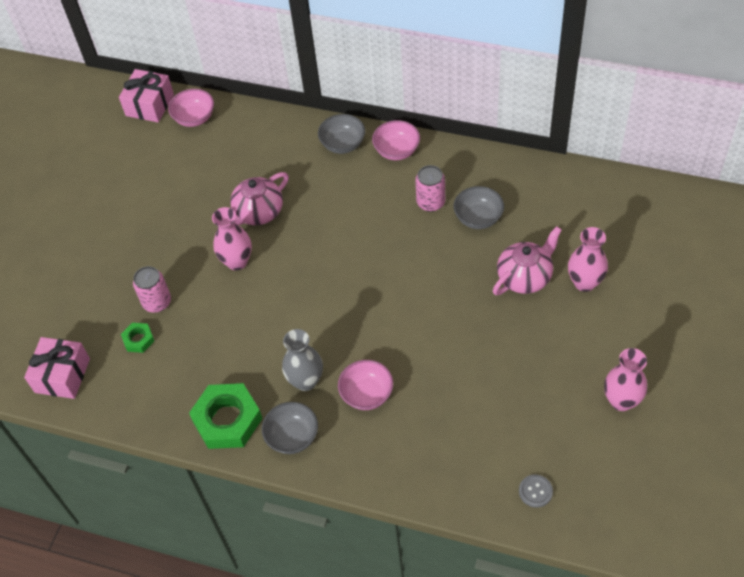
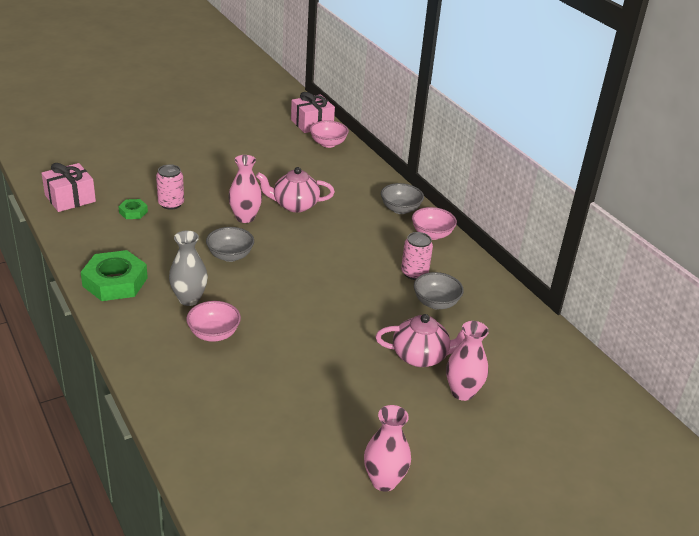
camera: 35 degrees right, 20 degrees down
grey bowl [262,402,318,454] -> grey bowl moved to [206,227,254,262]
grey button [519,475,553,508] -> none

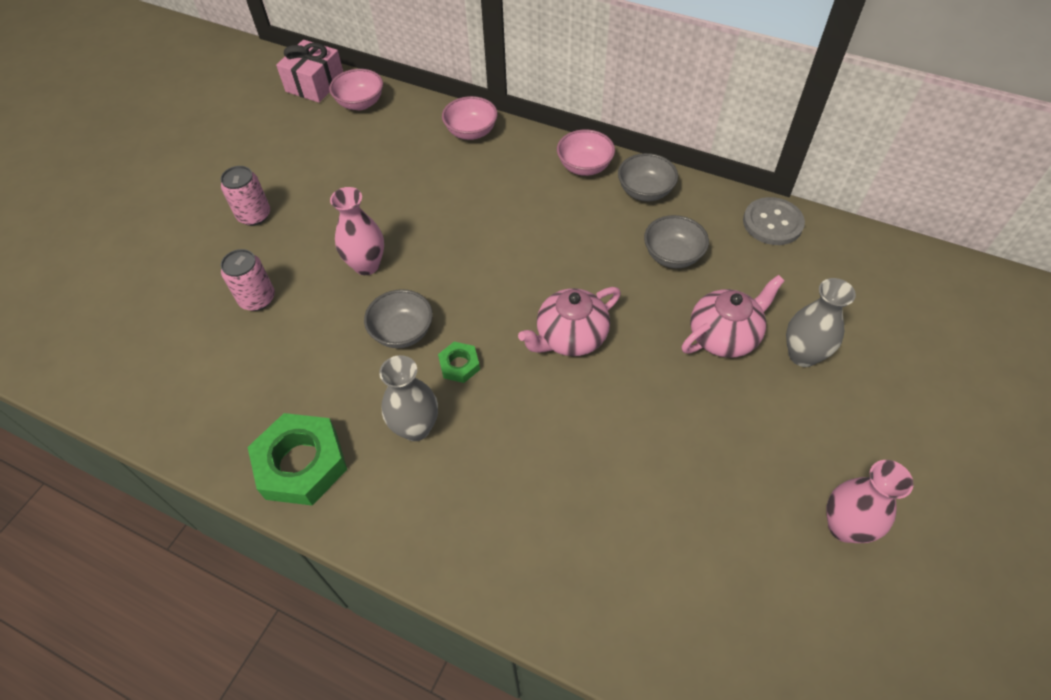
camera: 30 degrees left, 20 degrees up
pink gift [42,163,96,212] -> none
green nut [118,199,148,219] -> green nut moved to [438,342,480,383]
pink bowl [186,301,241,342] -> pink bowl moved to [442,96,498,140]
pink teapot [256,167,335,212] -> pink teapot moved to [518,287,621,356]
grey bowl [381,183,424,214] -> grey bowl moved to [618,153,678,201]
pink can [401,232,433,280] -> pink can moved to [221,166,270,226]
pink vase [446,321,489,401] -> grey vase [786,278,856,367]
none -> grey button [743,197,805,245]

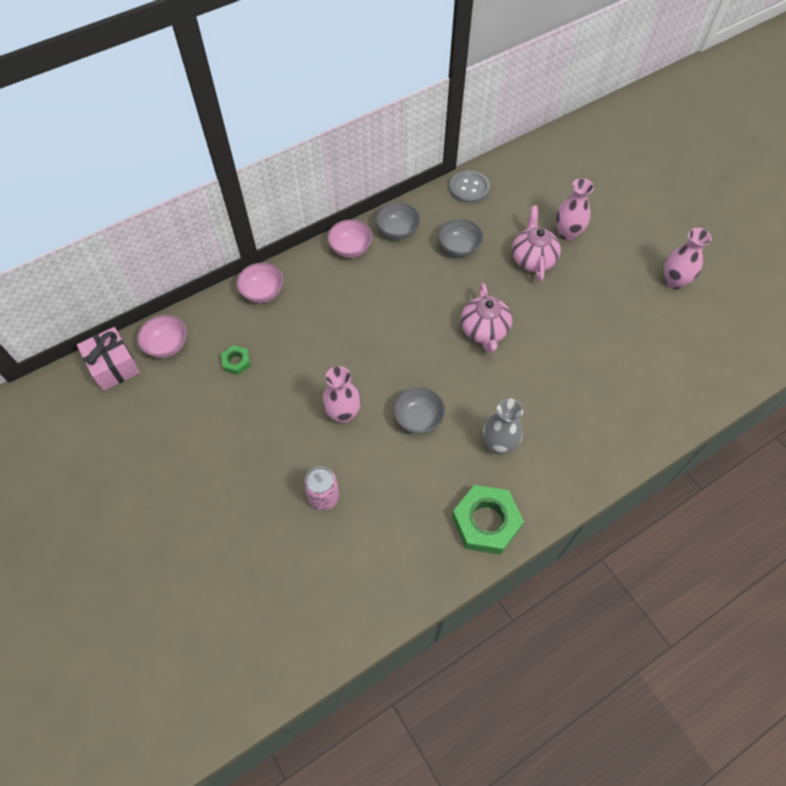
camera: 60 degrees left, 5 degrees up
pink can [221,166,270,226] -> none
green nut [438,342,480,383] -> green nut moved to [221,345,251,375]
grey vase [786,278,856,367] -> pink vase [556,178,594,241]

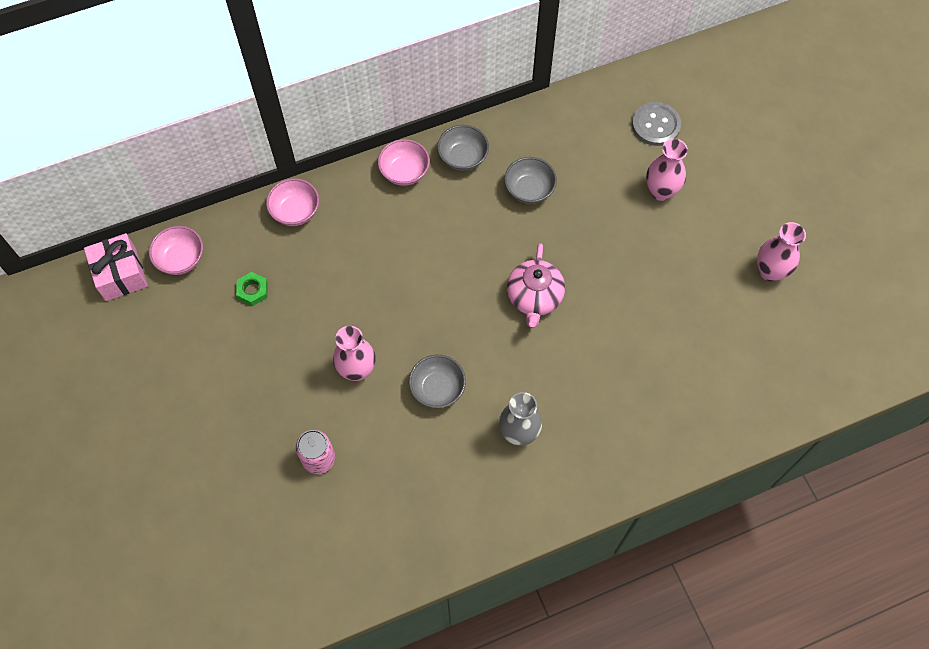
camera: 10 degrees right, 5 degrees up
grey button [449,170,490,204] -> grey button moved to [632,102,681,146]
green nut [452,485,524,554] -> none
pink teapot [512,206,561,282] -> none

